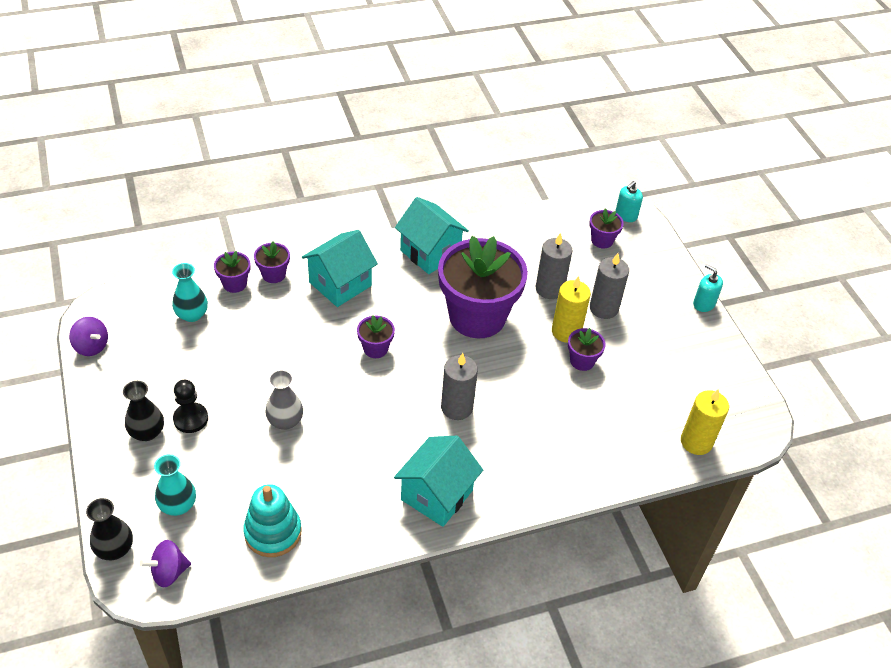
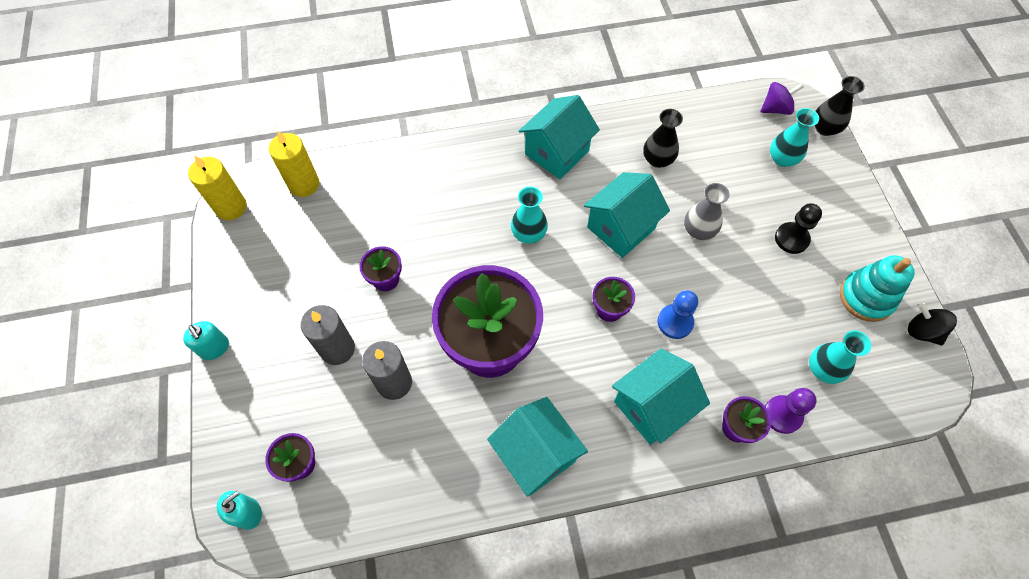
camera: 170 degrees left, 15 degrees up
purple spinning top [69,317,108,356] -> black spinning top [908,303,957,346]
black vase [123,381,164,441] -> black vase moved to [643,109,683,168]
purple flower pot [214,251,250,293] -> purple pawn [765,388,817,434]
turquoise stacking toy [243,484,302,557] -> turquoise stacking toy moved to [840,255,915,322]
grey candle [441,353,478,420] -> turquoise vase [511,187,548,244]
yellow candle [552,276,591,343] -> yellow candle moved to [188,156,247,220]
none -> turquoise house [584,172,670,258]
none -> blue pawn [657,290,698,339]

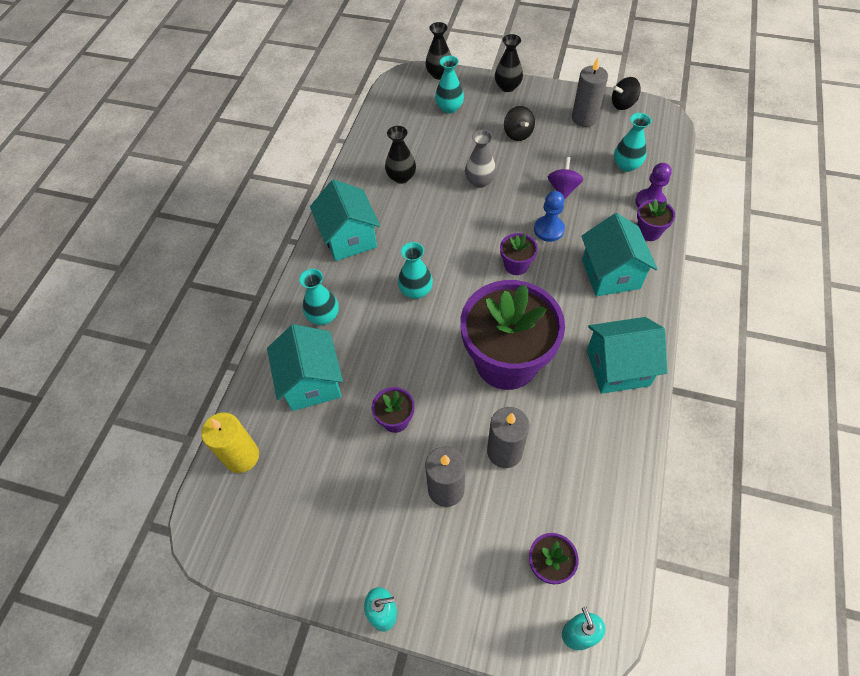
camera: 60 degrees left, 5 degrees down
yellow candle [188,156,247,220] -> none
turquoise house [584,172,670,258] -> turquoise house moved to [267,324,343,411]
purple spinning top [760,82,804,115] -> purple spinning top moved to [548,157,583,200]
black pawn [775,203,822,254] -> black spinning top [504,106,535,141]
turquoise stacking toy [840,255,915,322] -> grey candle [572,58,608,127]
none -> turquoise vase [299,269,339,325]
none -> black vase [495,34,523,92]

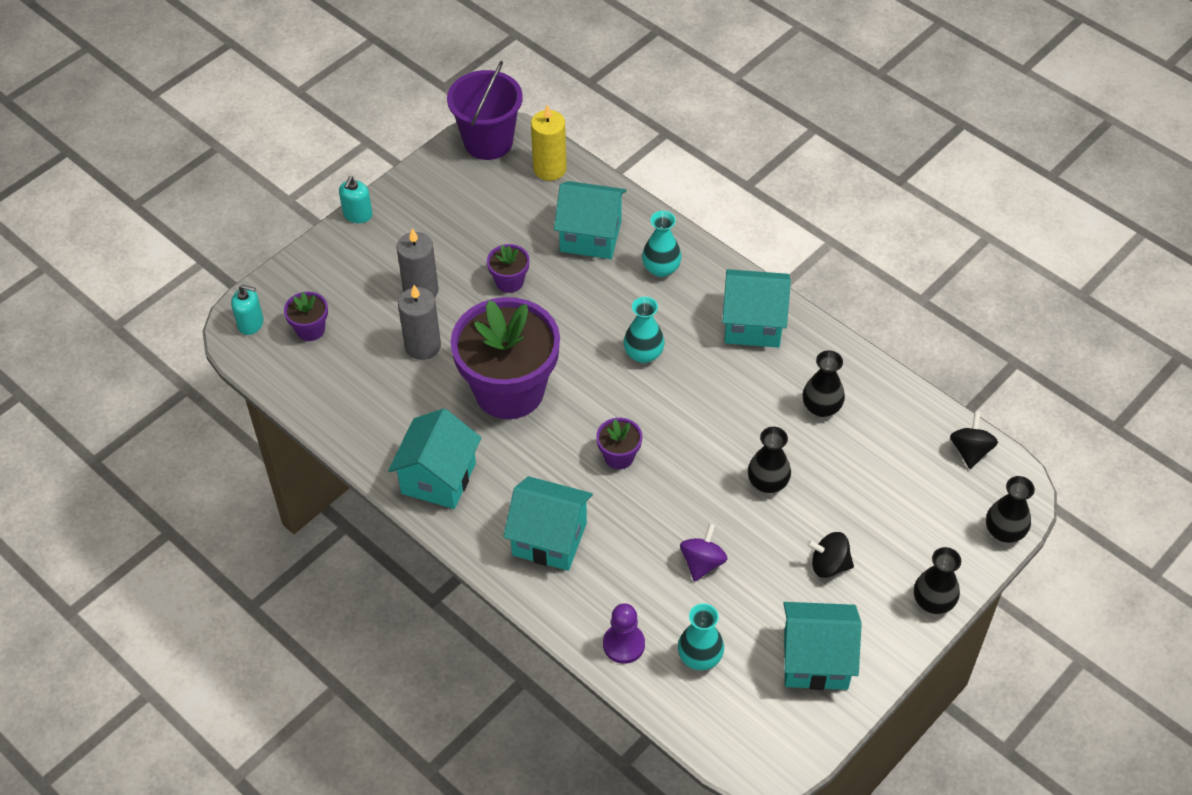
camera: 115 degrees right, 5 degrees down
turquoise vase [435,56,464,113] -> none
grey vase [465,130,496,188] -> black vase [748,427,791,493]
blue pawn [534,191,565,242] -> none
purple spinning top [548,157,583,200] -> purple spinning top turned 105 degrees counterclockwise [680,523,728,582]
grey candle [572,58,608,127] -> turquoise house [783,602,862,690]
black spinning top [612,77,641,110] -> black spinning top moved to [950,412,998,469]
purple flower pot [637,199,675,241] -> none
none -> purple bucket [447,61,523,160]

